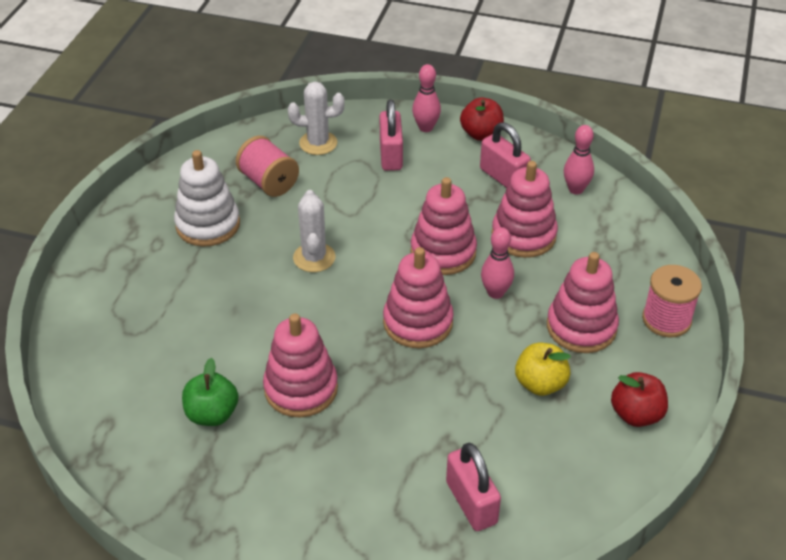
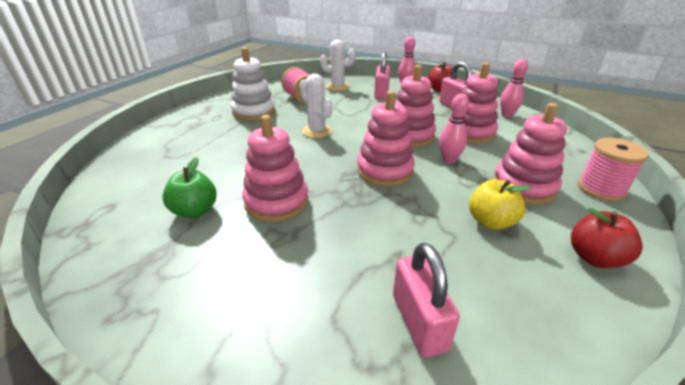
camera: 10 degrees right, 10 degrees down
white cactus [293,190,336,272] -> white cactus turned 45 degrees counterclockwise [299,74,332,138]

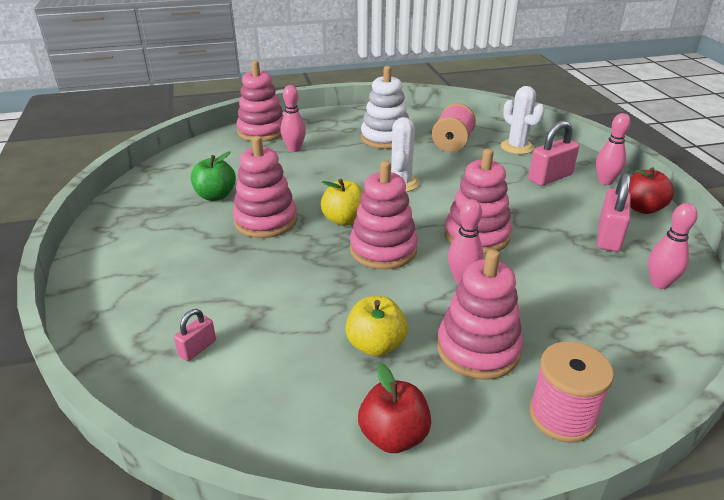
camera: 50 degrees right, 0 degrees up
pink padlock [393,243,460,357] -> pink padlock [174,309,216,361], size x0.56
pink stacking toy [448,62,498,144] -> pink stacking toy moved to [237,60,284,142]
none -> pink bowling pin [280,85,306,152]
none -> yellow apple [321,179,363,226]

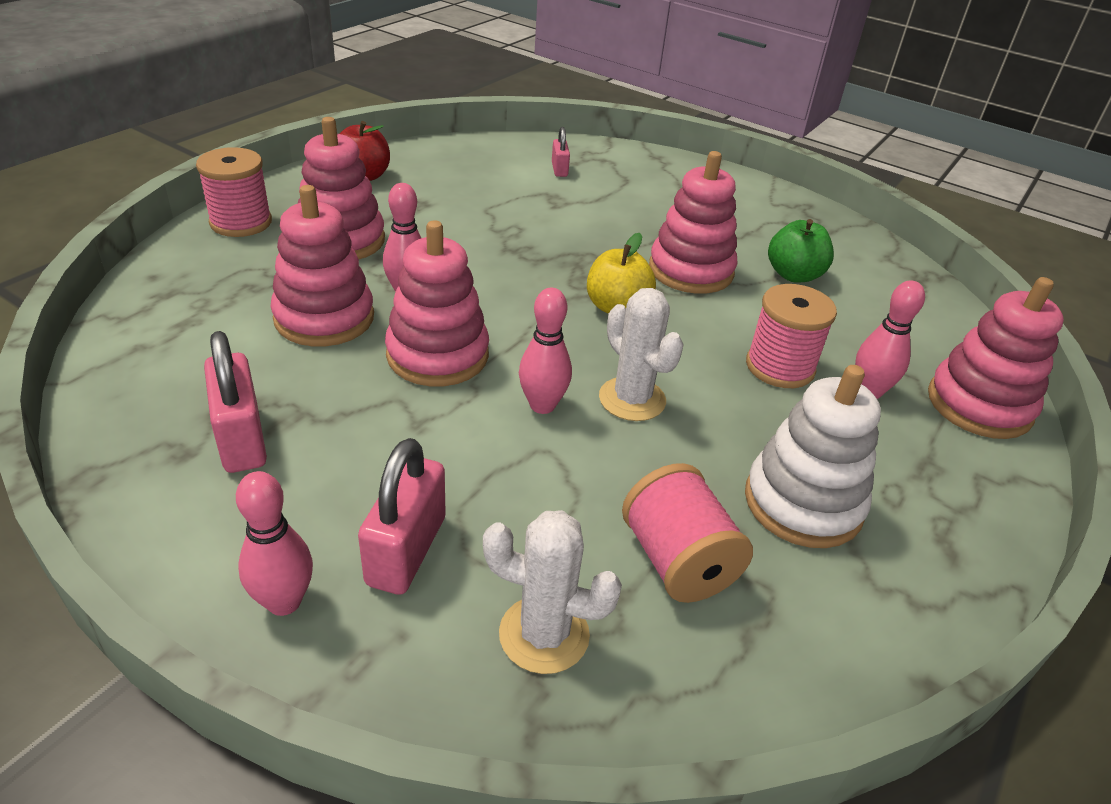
camera: 135 degrees right, 5 degrees up
yellow apple [345,296,408,357] -> none
pink stacking toy [350,161,418,270] -> pink stacking toy moved to [270,185,374,346]
red apple [629,168,674,214] -> none
pink bowling pin [648,203,698,289] -> pink bowling pin moved to [519,287,572,414]
none -> pink spool [746,284,837,388]

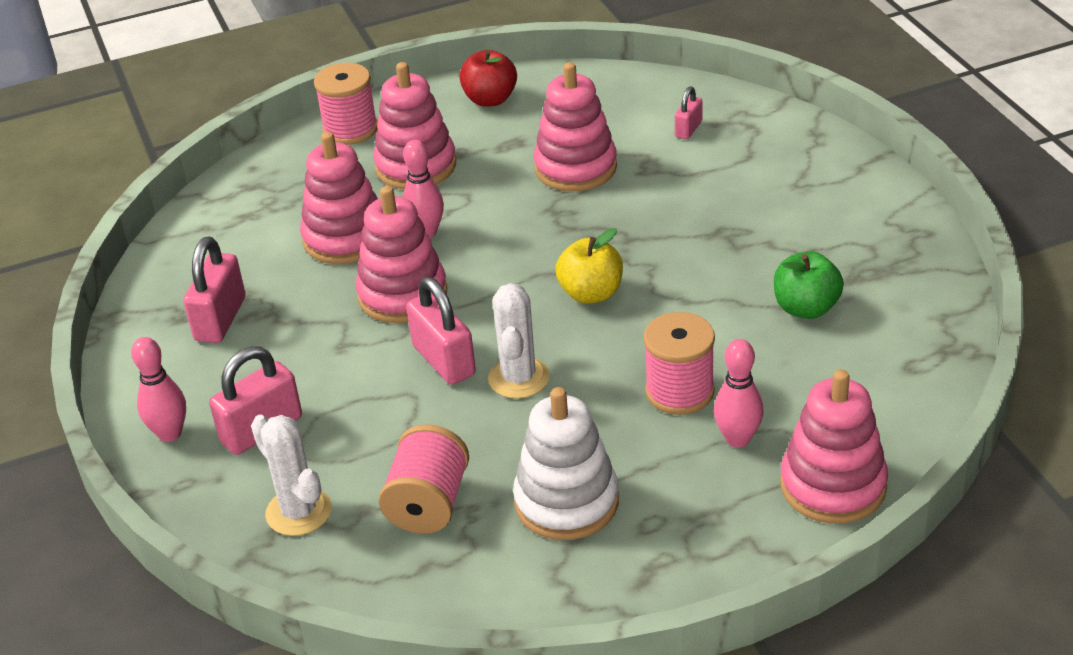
camera: 40 degrees right, 0 degrees up
pink bowling pin [519,287,572,414] -> pink padlock [406,277,476,385]
pink stacking toy [649,151,738,294] -> pink stacking toy moved to [534,62,617,192]

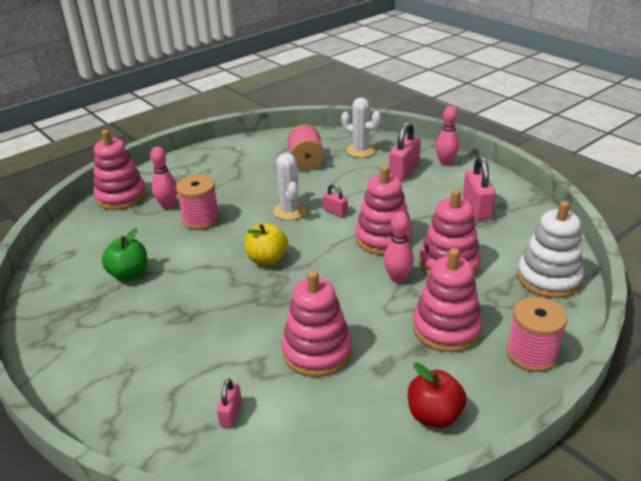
camera: 160 degrees right, 5 degrees down
pink padlock [406,277,476,385] -> pink padlock [323,184,348,217], size x0.56
white stacking toy [513,387,619,540] -> white stacking toy moved to [517,201,584,298]

